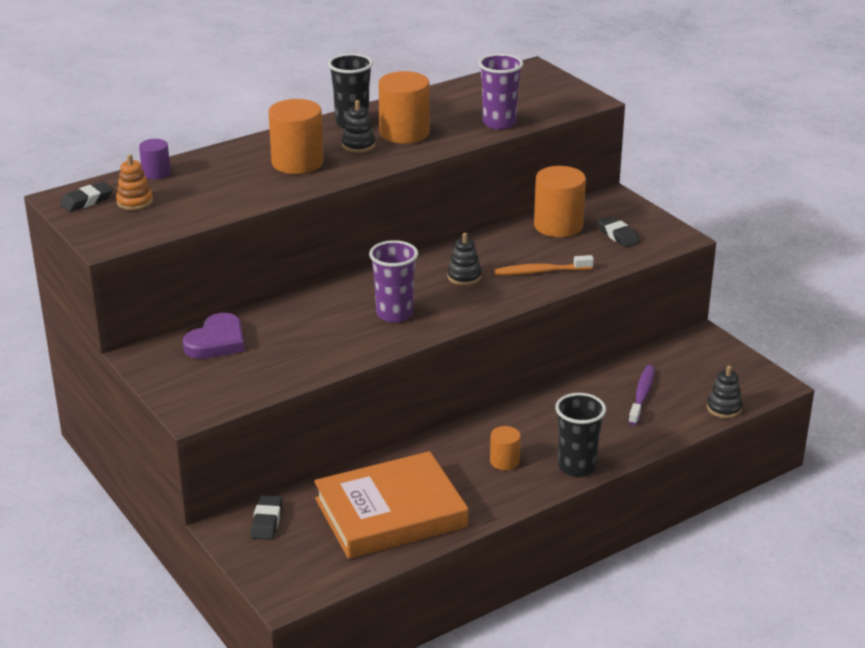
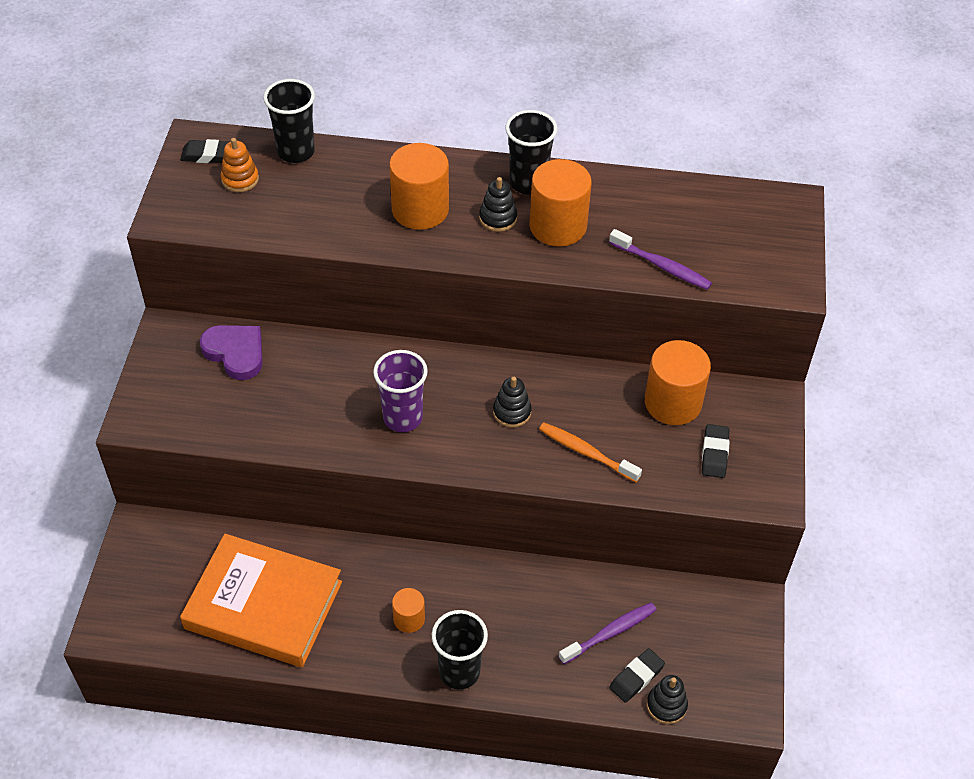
camera: 40 degrees right, 20 degrees up
purple cylinder [139,139,171,179] -> black cup [263,79,315,163]
purple heart [183,313,245,359] -> purple heart turned 120 degrees counterclockwise [200,325,263,380]
black eraser [250,495,282,540] -> black eraser moved to [609,648,665,703]
purple cup [478,54,523,130] -> purple toothbrush [609,229,712,290]

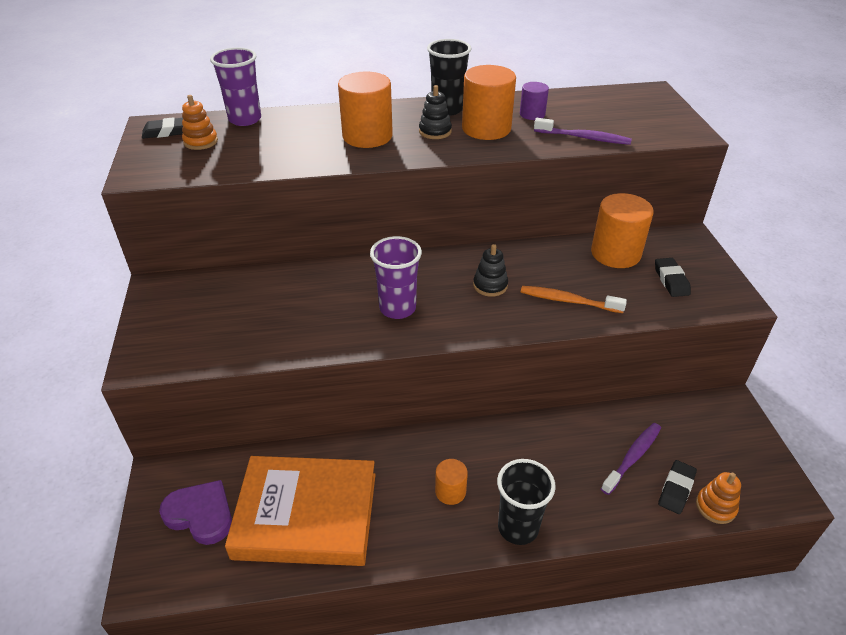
camera: 15 degrees left, 10 degrees down
purple heart [200,325,263,380] -> purple heart moved to [159,480,232,545]
black cup [263,79,315,163] -> purple cup [210,47,261,126]
black stacking toy [647,675,688,724] -> orange stacking toy [696,472,741,524]
none -> purple cylinder [520,82,549,120]

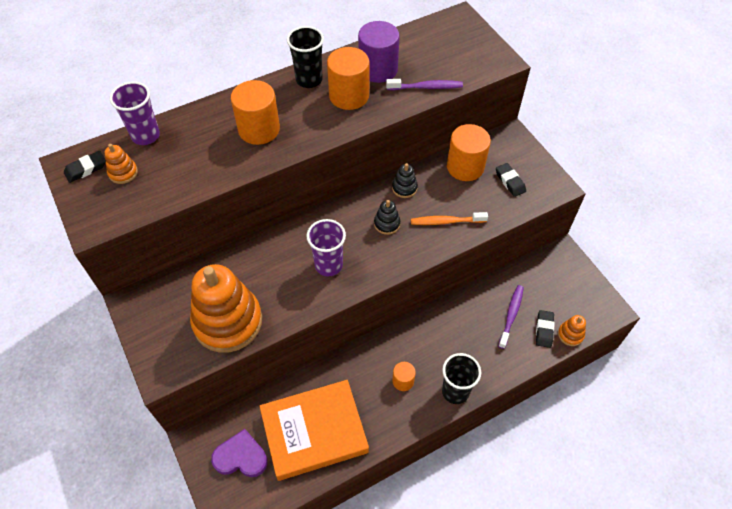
camera: 20 degrees left, 15 degrees up
black stacking toy [419,85,452,139] -> black stacking toy moved to [392,163,418,198]
purple cylinder [520,82,549,120] -> purple cylinder [358,21,400,83], size x1.86
none -> orange stacking toy [190,264,262,353]

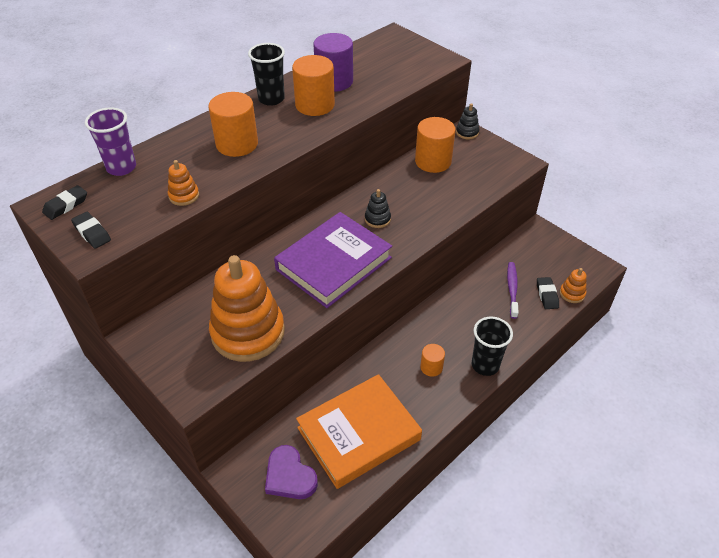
camera: 15 degrees left, 10 degrees down
orange stacking toy [105,144,138,184] -> orange stacking toy moved to [168,160,199,206]
purple heart [211,429,268,477] -> purple heart turned 120 degrees counterclockwise [265,445,318,499]
purple cup [306,219,346,276] -> purple book [274,212,392,308]
purple toothbrush [386,79,463,90] -> none
black stacking toy [392,163,418,198] -> black stacking toy moved to [456,103,479,139]
orange toothbrush [411,212,488,225] -> none
black eraser [496,163,526,197] -> black eraser moved to [71,212,111,249]

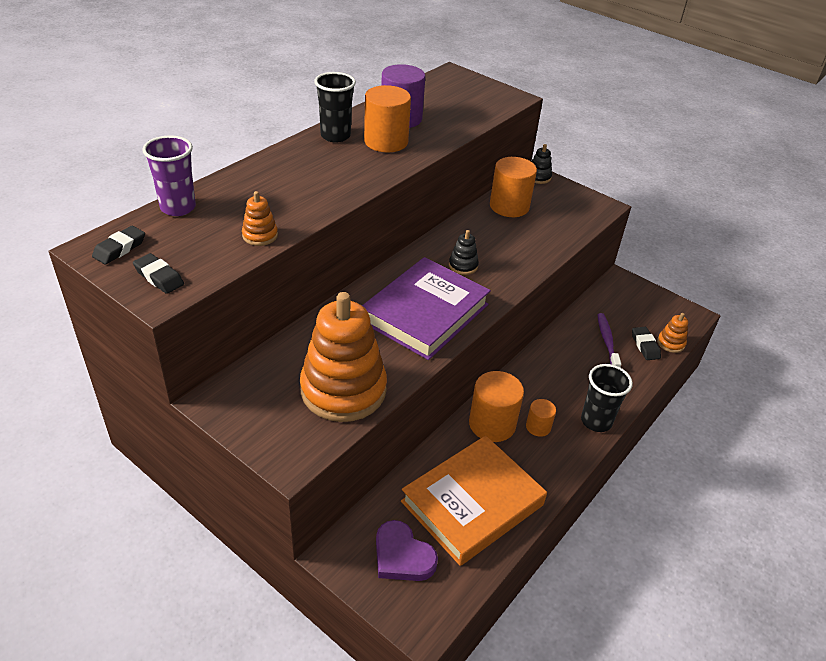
camera: 10 degrees left, 5 degrees down
orange cylinder [208,92,258,157] -> orange cylinder moved to [469,371,524,442]

